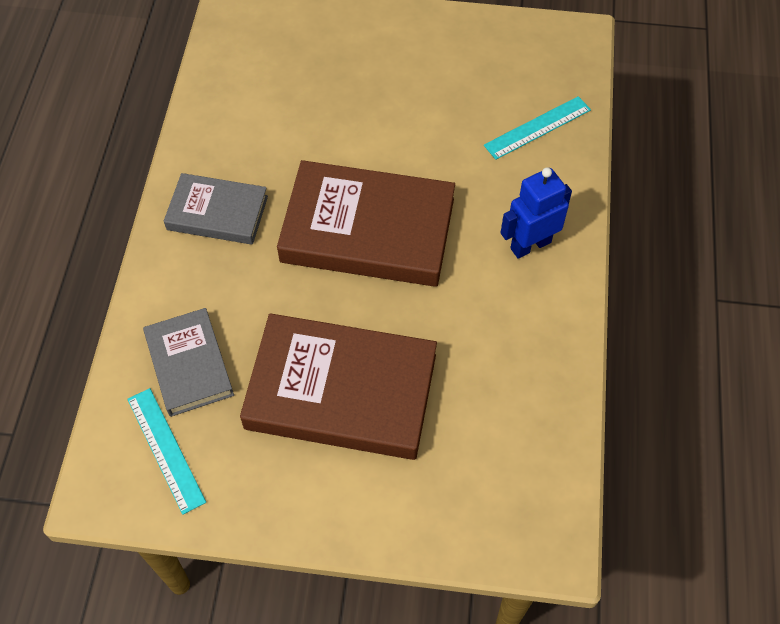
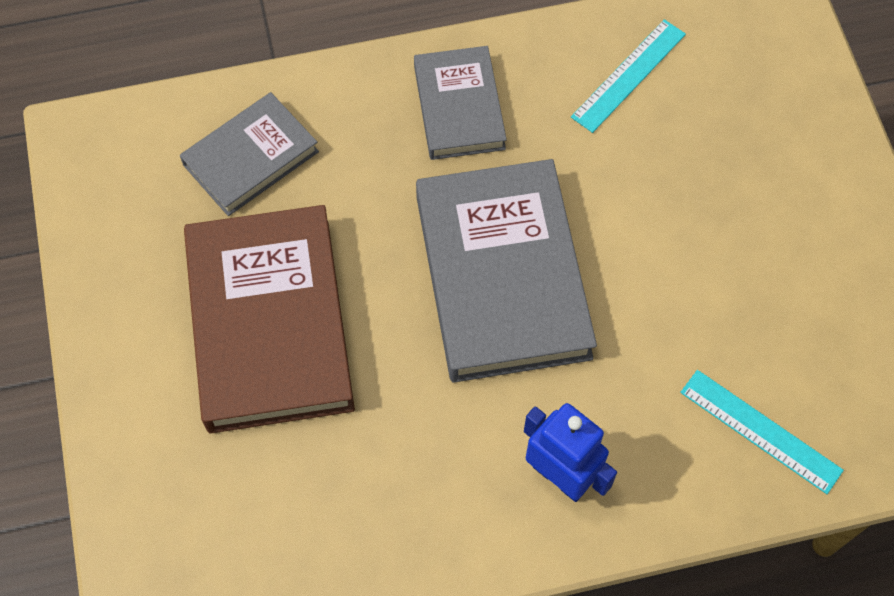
camera: 70 degrees right, 5 degrees up
turquoise ruler [127,388,206,515] -> turquoise ruler moved to [571,19,686,133]
brown book [277,160,455,287] -> grey book [416,159,597,383]

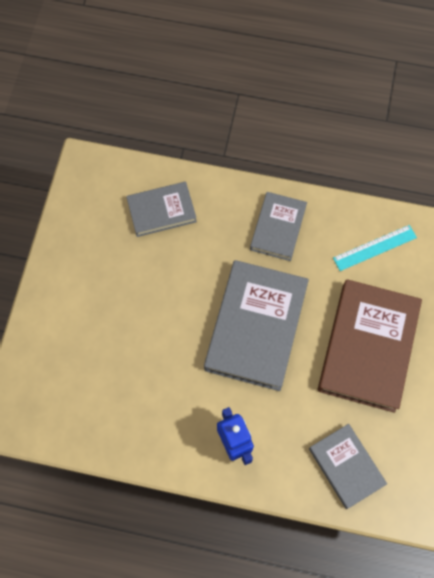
camera: 25 degrees right, 5 degrees up
brown book [184,205,355,433] -> brown book moved to [318,279,422,413]
turquoise ruler [680,370,844,494] -> grey book [309,424,387,509]

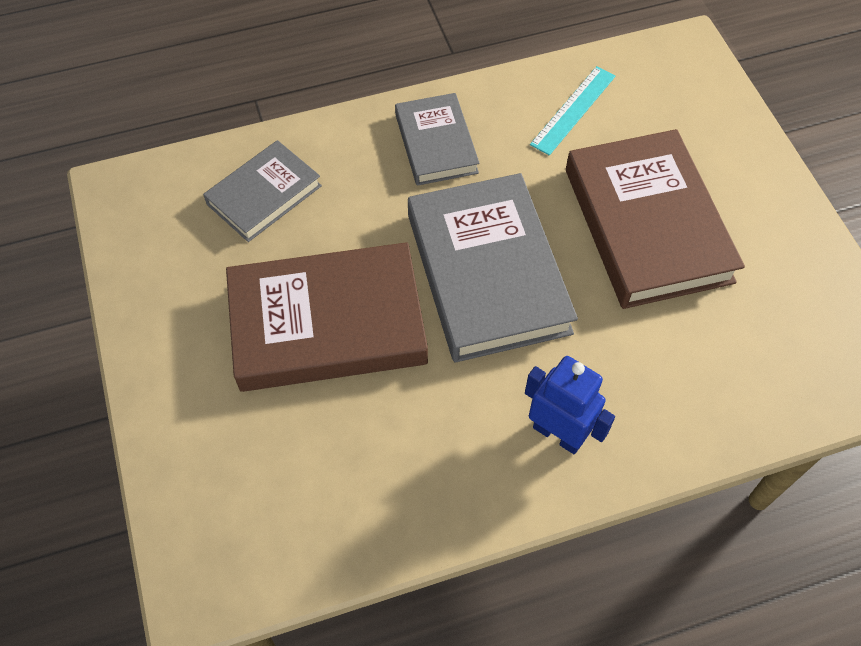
camera: 30 degrees left, 10 degrees down
grey book [309,424,387,509] -> none
none -> brown book [226,242,428,392]

